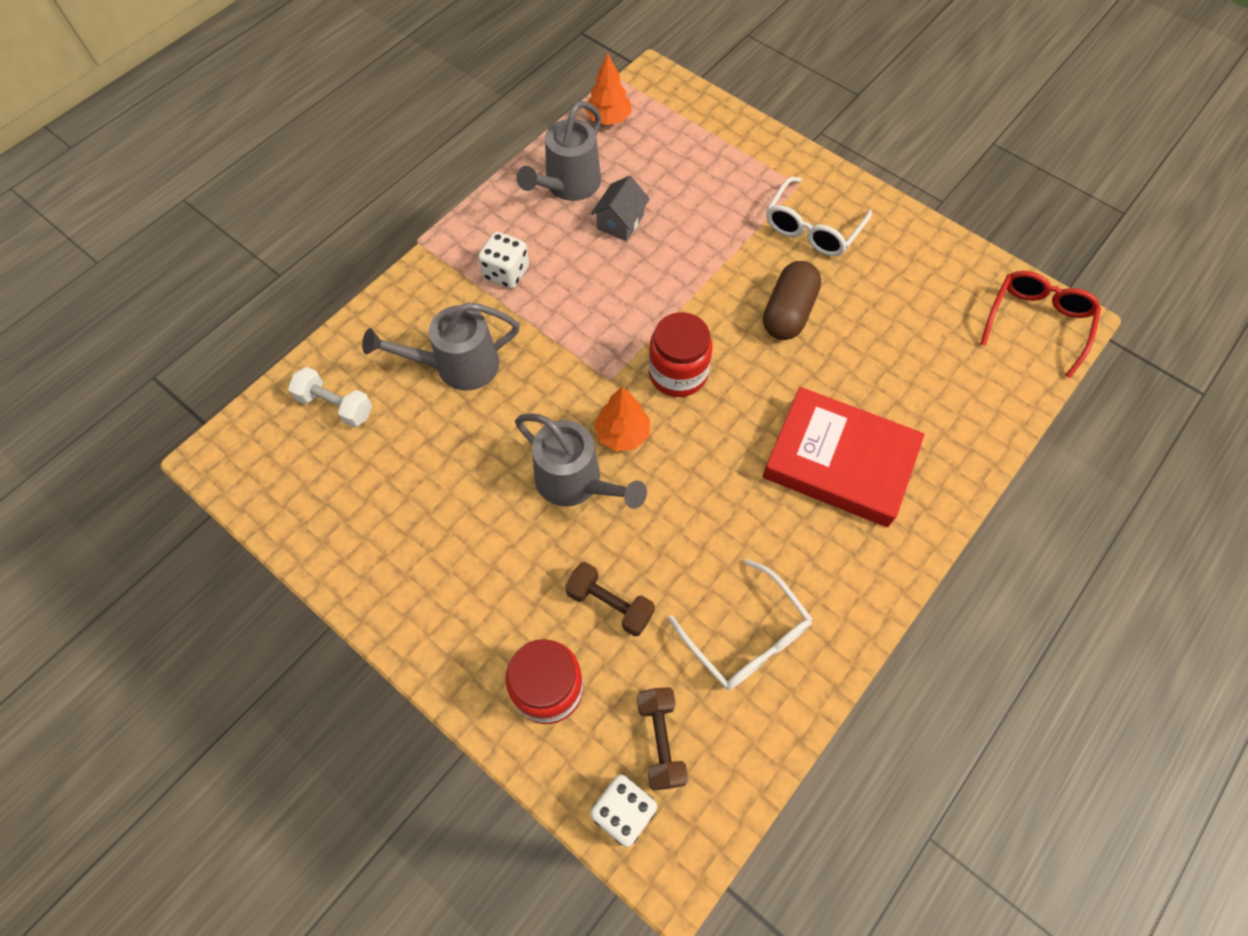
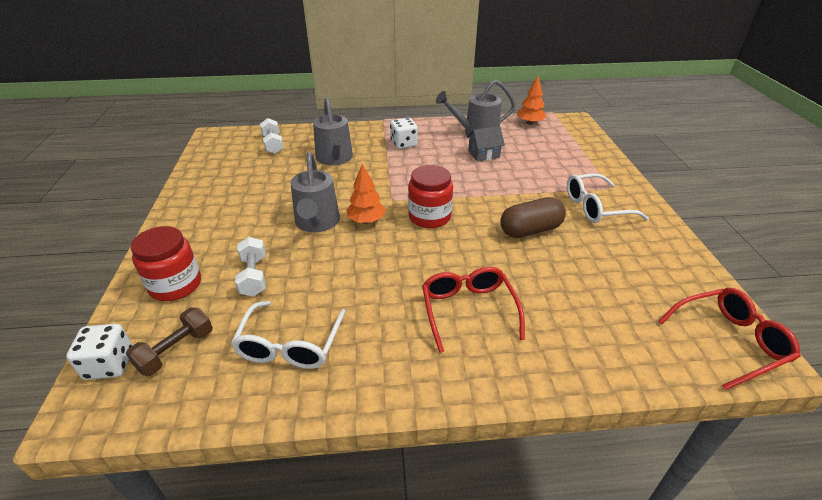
camera: 45 degrees right, 25 degrees down
grey watering can [362,302,520,391] -> grey watering can turned 135 degrees counterclockwise [313,97,353,165]
brown dumbbell [565,562,655,637] -> white dumbbell [235,237,266,297]
red book [763,387,925,527] -> red glasses [422,267,525,353]

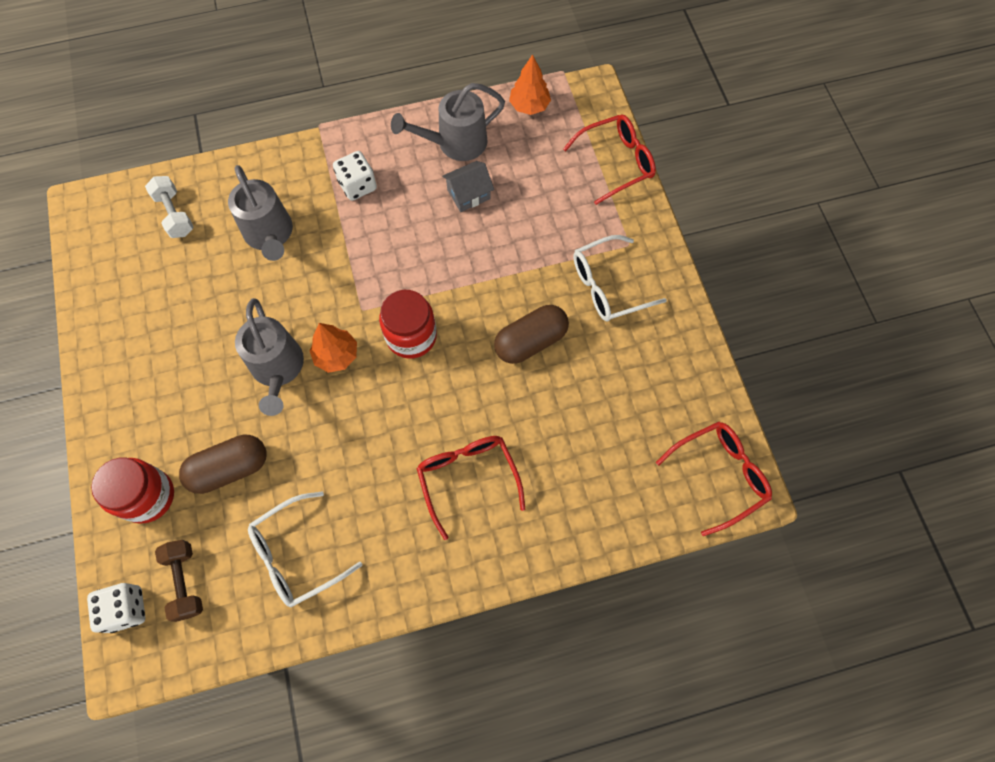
camera: 10 degrees left, 30 degrees up
brown dumbbell [126,308,213,376] -> brown dumbbell turned 45 degrees counterclockwise [155,540,203,622]
white glasses [231,301,346,369] -> white glasses turned 60 degrees clockwise [248,492,362,607]
white dumbbell [235,237,266,297] -> brown capsule [179,434,267,494]
none -> red glasses [563,115,656,205]

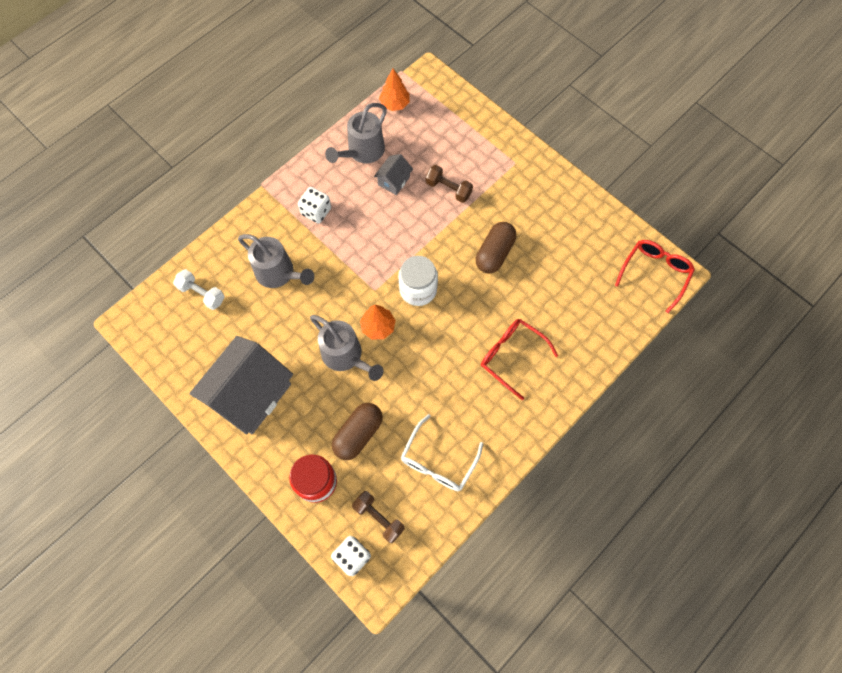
camera: 30 degrees left, 0 degrees up
red jar [379,290,437,359] -> white jar [398,256,438,306]
red glasses [563,115,656,205] -> none
white glasses [573,235,667,321] -> none
none -> grey house [189,336,293,434]
none -> brown dumbbell [426,165,473,203]

